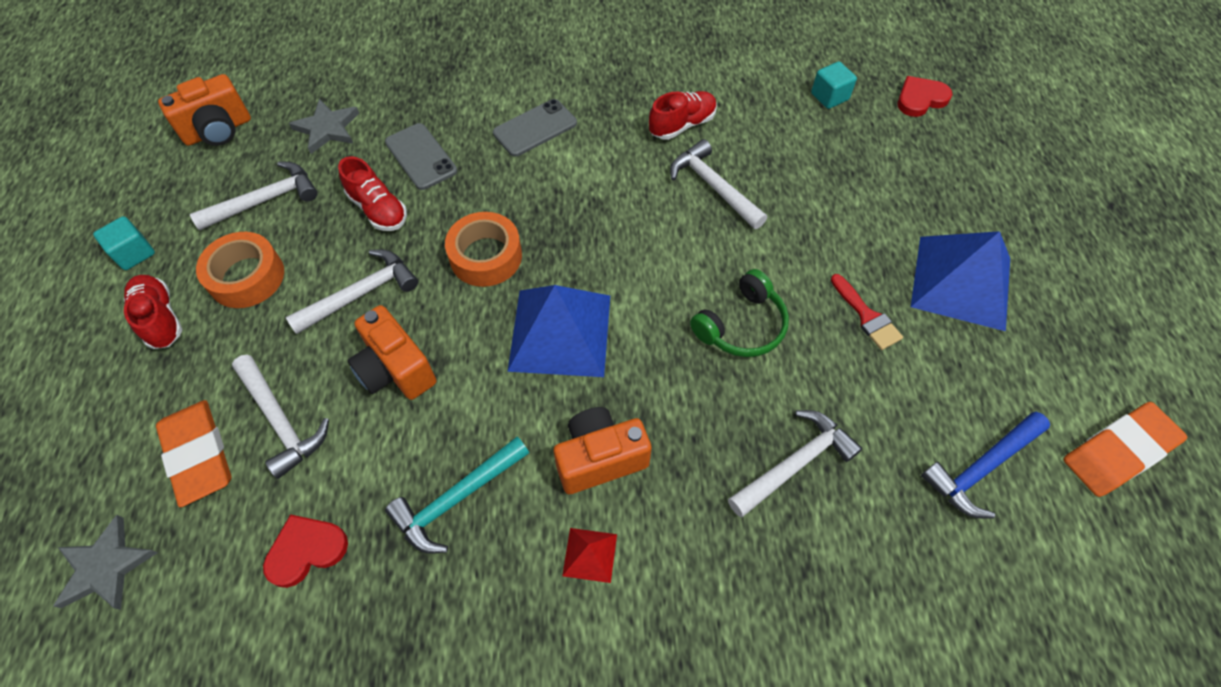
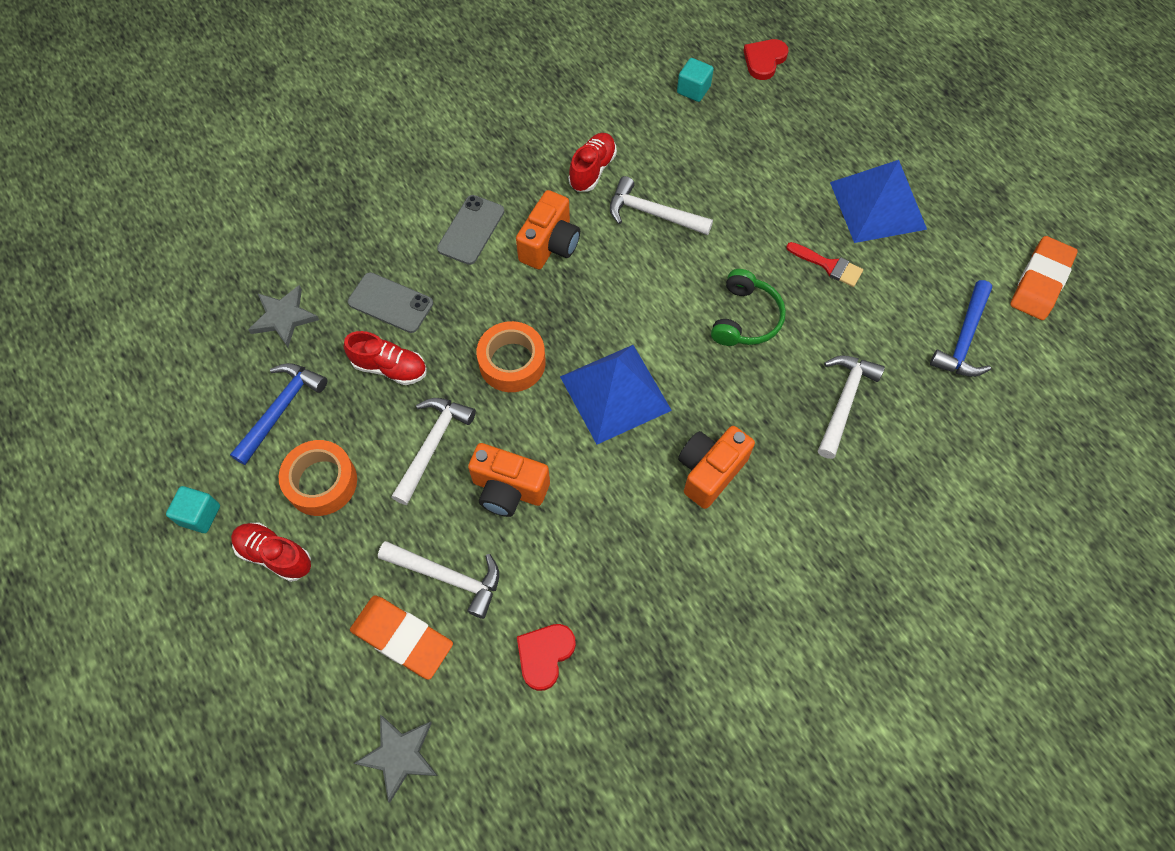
camera: 30 degrees left, 5 degrees up
orange camera [158,74,251,146] -> orange camera moved to [516,190,580,269]
white hammer [190,161,318,231] -> blue hammer [230,363,327,465]
turquoise hammer [385,437,529,554] -> none
red pyramid [562,528,617,583] -> none

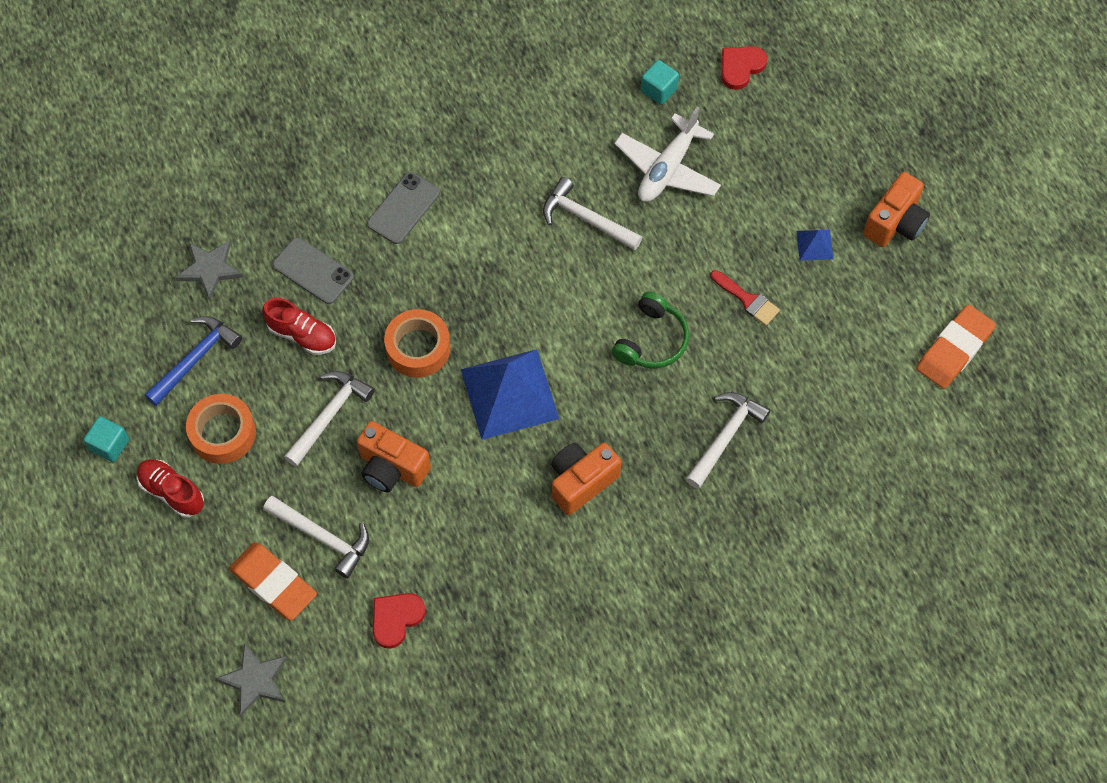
camera: 10 degrees right, 0 degrees up
orange camera [516,190,580,269] -> orange camera moved to [863,172,930,247]
red shoe [568,133,617,191] -> none
blue pyramid [830,160,927,243] -> blue pyramid [796,230,833,261], size x0.44
blue hammer [930,280,992,377] -> none
none -> white plane [614,107,721,202]

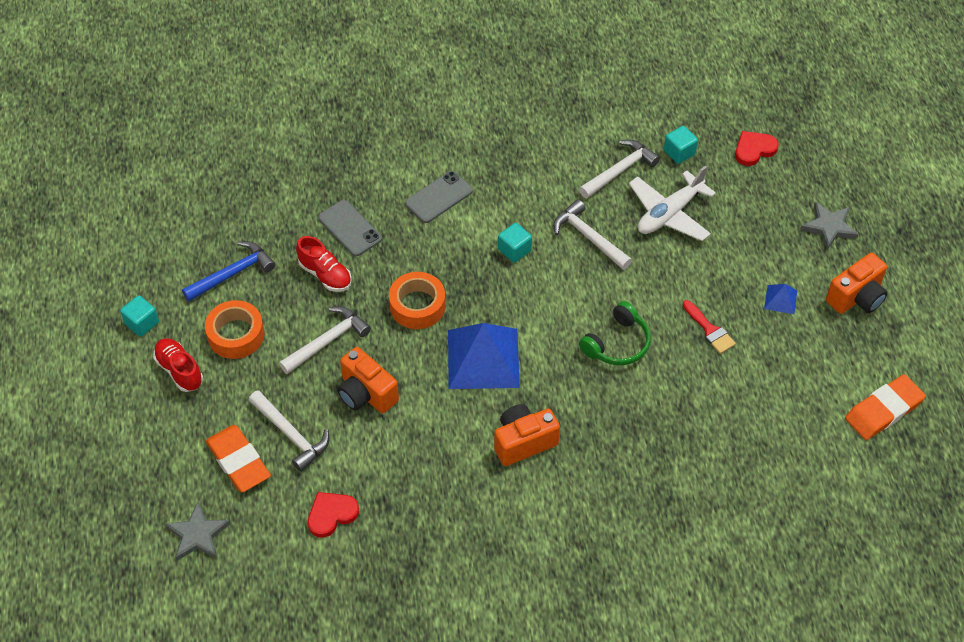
camera: 15 degrees right, 10 degrees down
grey star [175,240,243,300] -> grey star moved to [800,202,859,250]
white hammer [686,392,770,489] -> white hammer moved to [579,140,660,198]
none -> turquoise cube [498,223,532,263]

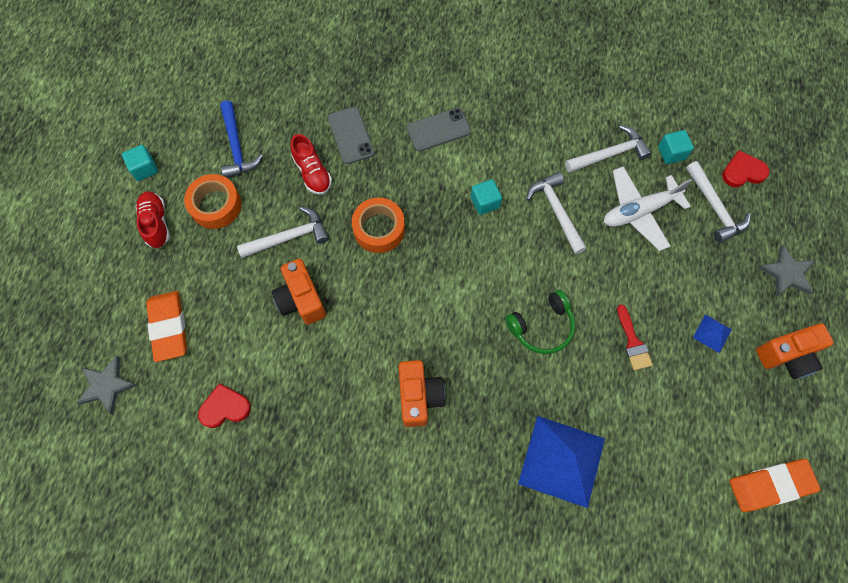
camera: 20 degrees right, 15 degrees up
blue hammer [182,241,275,302] -> blue hammer turned 90 degrees clockwise [220,100,263,178]
white hammer [249,390,329,472] -> white hammer moved to [686,161,751,243]
blue pyramid [448,323,520,389] -> blue pyramid moved to [518,416,605,508]
orange camera [494,404,560,466] -> orange camera turned 90 degrees clockwise [399,360,445,427]

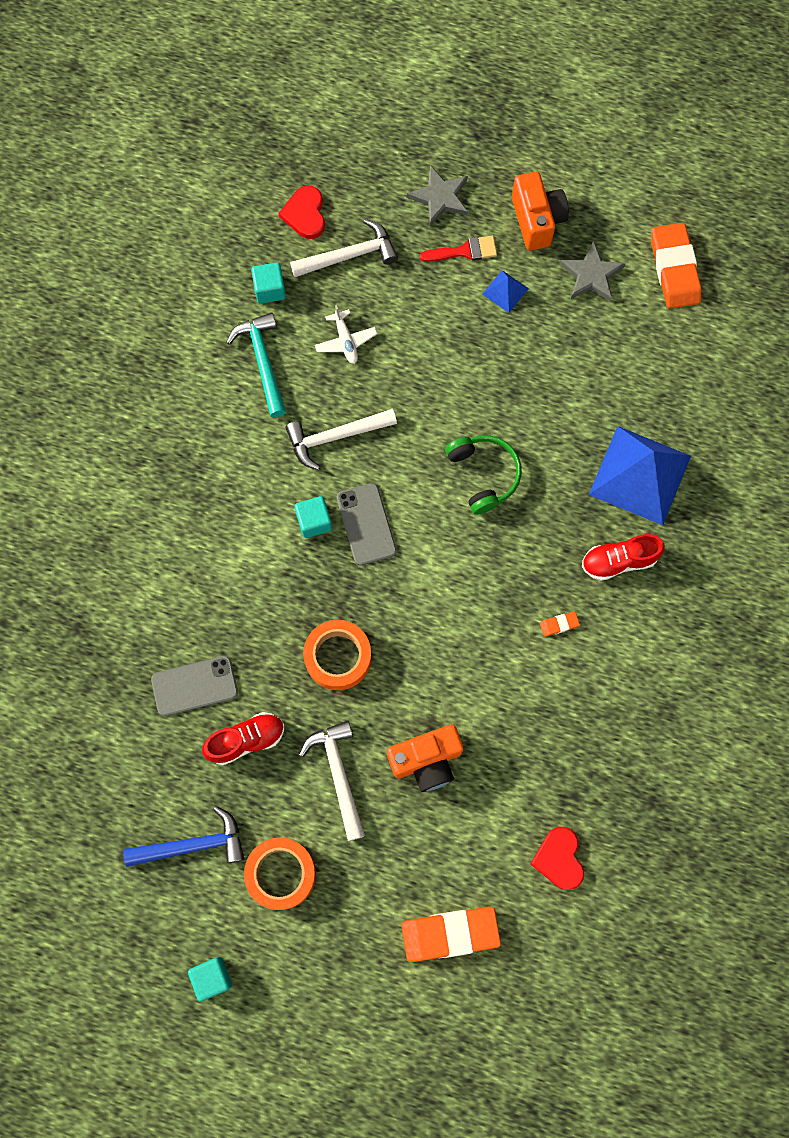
camera: 85 degrees left, 5 degrees up
grey star [76,356,137,415] -> grey star moved to [560,241,625,301]
red shoe [135,191,170,248] -> red shoe moved to [582,534,665,581]
orange camera [399,360,445,427] -> orange eraser [540,611,580,637]
grey phone [407,108,471,151] -> grey phone moved to [337,483,397,565]
white hammer [565,125,651,173] -> turquoise hammer [226,312,286,417]
white plane [604,166,692,251] -> white plane [315,305,377,364], size x0.54
red brush [617,305,653,370] -> red brush moved to [420,236,497,262]

